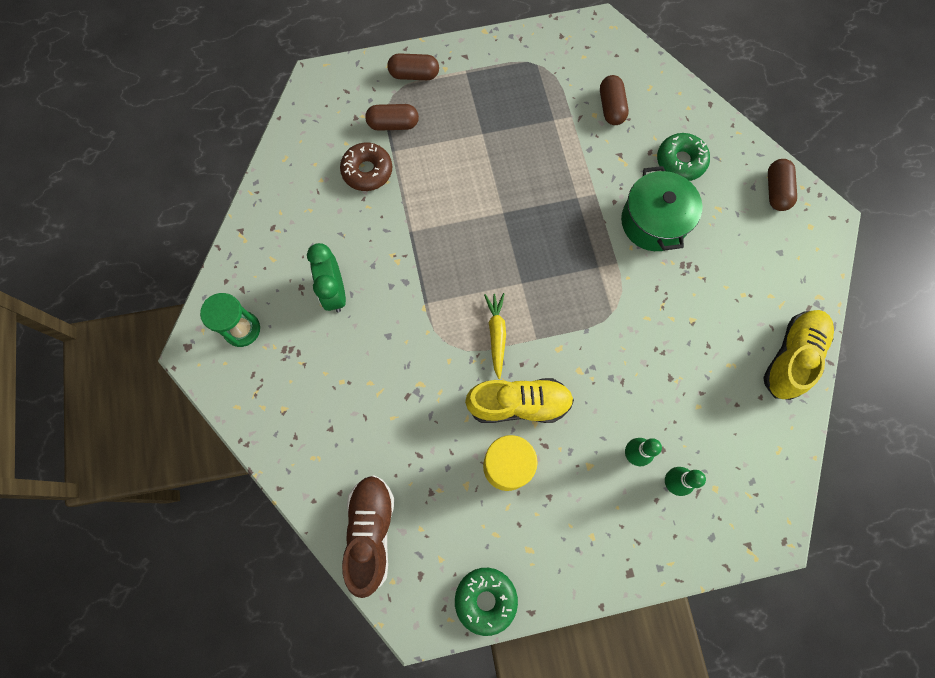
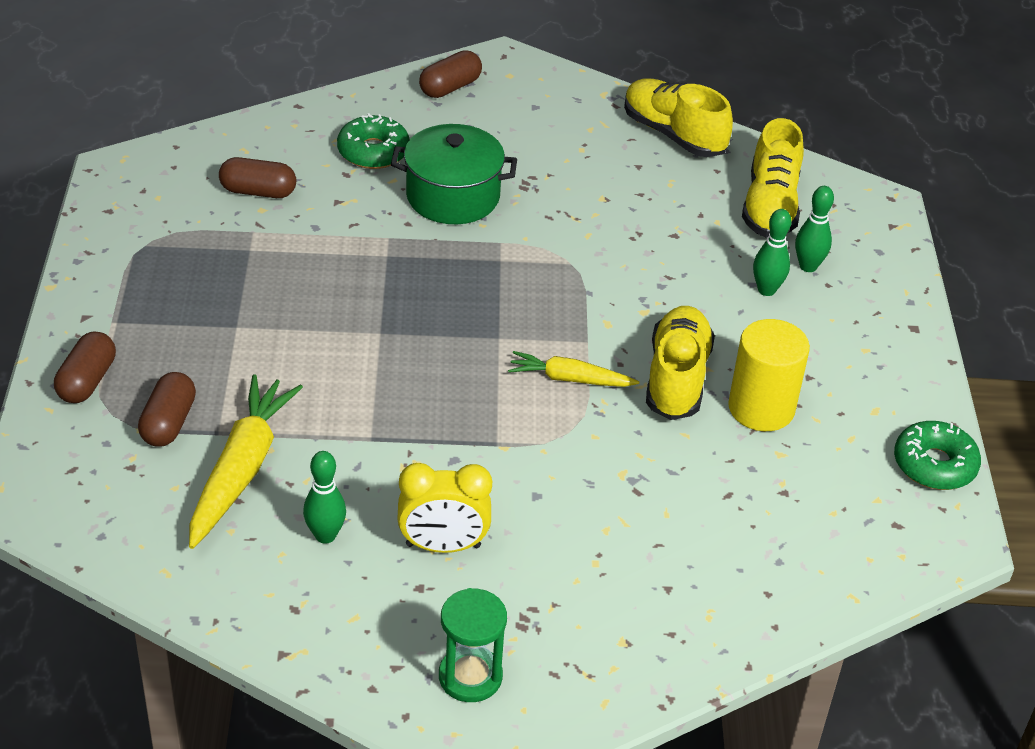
camera: 80 degrees left, 30 degrees down
green clock [307,243,346,313] -> yellow clock [398,463,492,553]
brown donut [340,143,392,191] -> yellow carrot [189,374,303,549]
brown shoe [342,475,394,598] -> none
brown capsule [768,159,797,211] -> brown capsule turned 60 degrees counterclockwise [419,50,482,98]
none -> green bowling pin [303,451,346,544]
none -> yellow shoe [742,118,804,238]

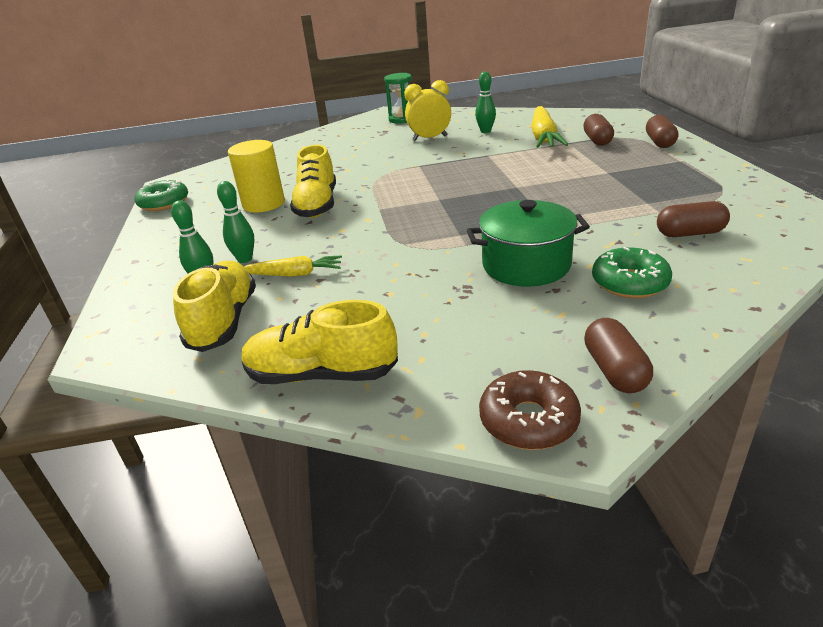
camera: 175 degrees right, 10 degrees down
brown capsule [419,50,482,98] -> brown capsule turned 45 degrees counterclockwise [584,318,653,393]
yellow carrot [508,351,639,387] -> yellow carrot moved to [244,255,342,277]
yellow shoe [624,79,733,157] -> yellow shoe turned 150 degrees clockwise [242,300,398,384]
none -> brown donut [479,370,581,450]

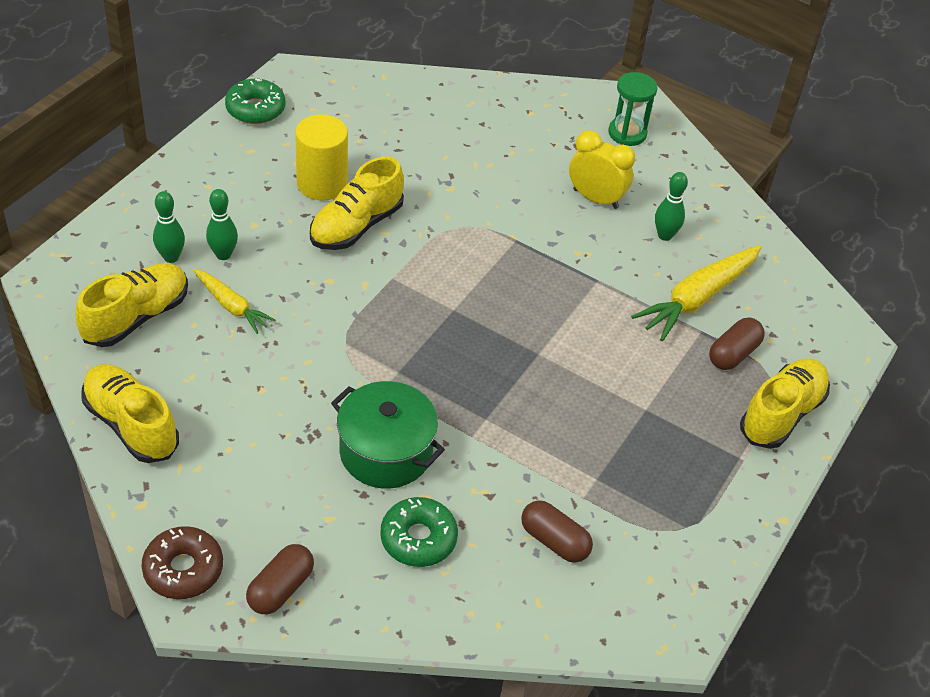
camera: 35 degrees right, 15 degrees up
brown capsule [646,115,678,148] -> yellow shoe [740,358,830,449]

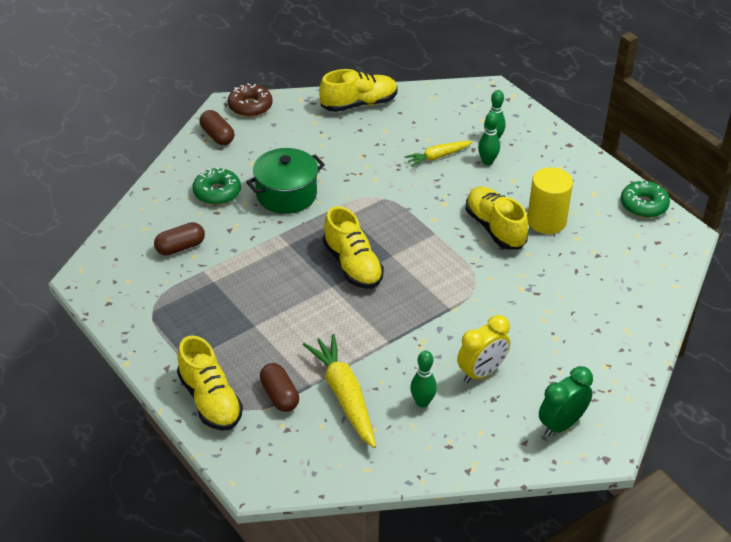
camera: 115 degrees right, 5 degrees down
yellow shoe [76,263,188,347] -> yellow shoe moved to [323,206,384,289]
green hourglass [608,72,658,146] -> green clock [539,366,593,437]

